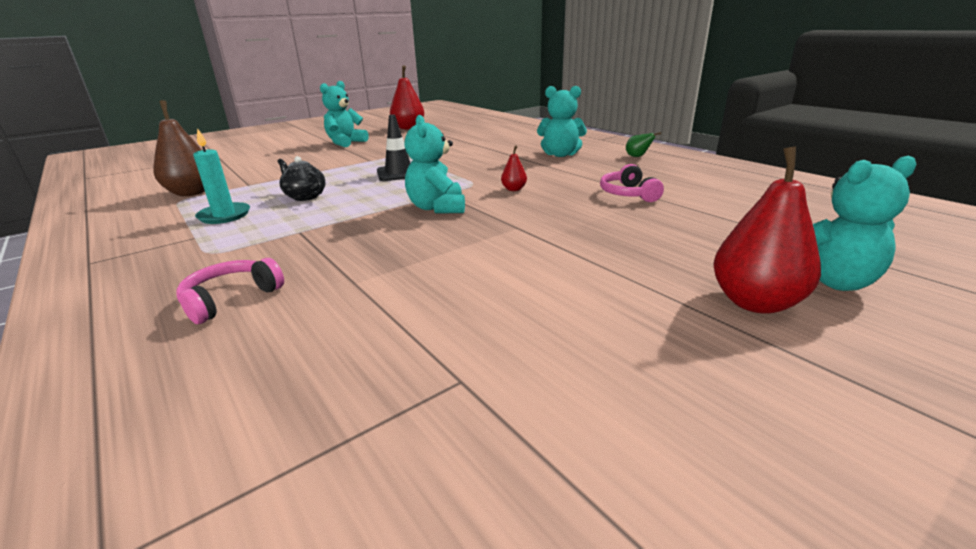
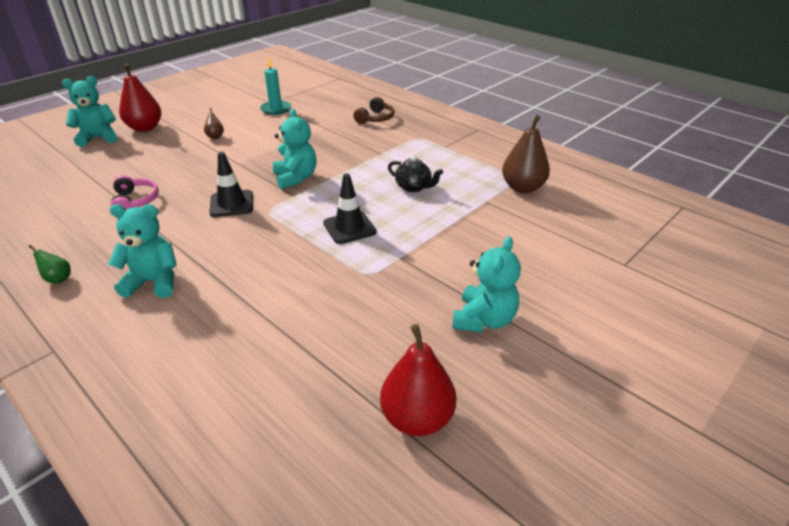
camera: 170 degrees right, 10 degrees up
pink headphones [176,258,284,324] -> brown headphones [353,97,395,124]
turquoise candle [193,128,250,224] -> turquoise candle moved to [260,57,291,115]
red pear [501,145,527,191] -> black traffic cone [209,152,253,217]
none -> brown pear [204,108,224,139]

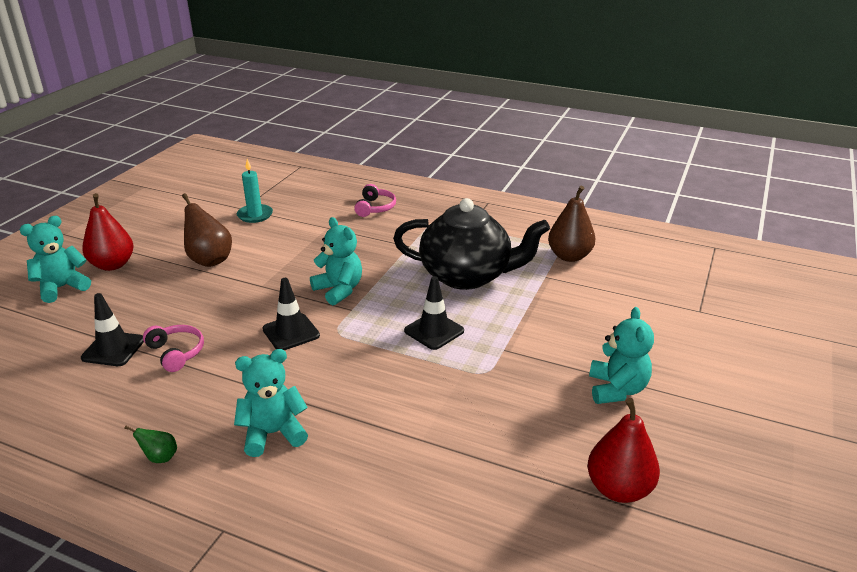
camera: 20 degrees left, 5 degrees down
brown pear [204,108,224,139] -> brown pear [182,193,232,267], size x2.08
brown headphones [353,97,395,124] -> pink headphones [354,184,396,217]
black teapot [388,156,443,192] -> black teapot [393,198,550,290], size x2.36
none -> black traffic cone [81,293,144,366]

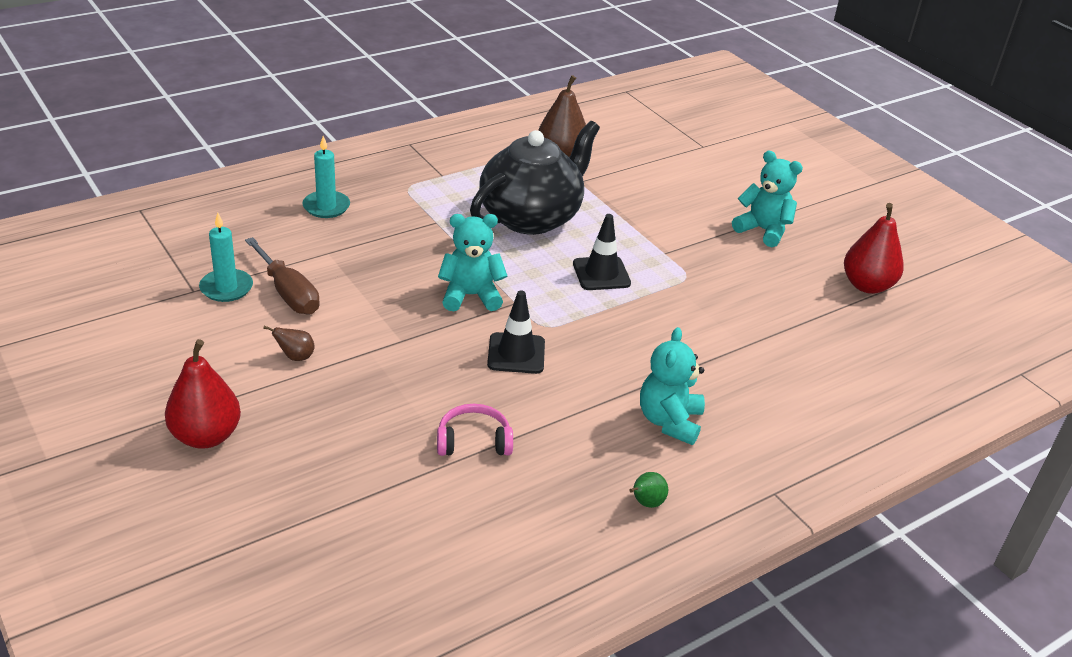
camera: 60 degrees left, 5 degrees up
turquoise teddy bear [20,216,91,303] -> none
black traffic cone [81,293,144,366] -> none
brown pear [182,193,232,267] -> brown pear [263,326,315,361], size x0.48
pink headphones [354,184,396,217] -> turquoise candle [302,136,350,218]
none -> brown screwdriver [245,237,320,315]

